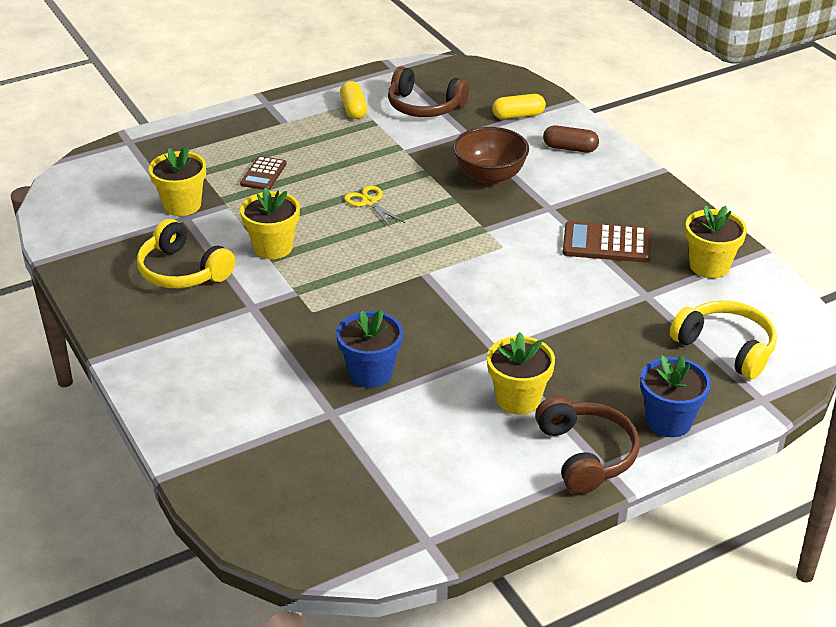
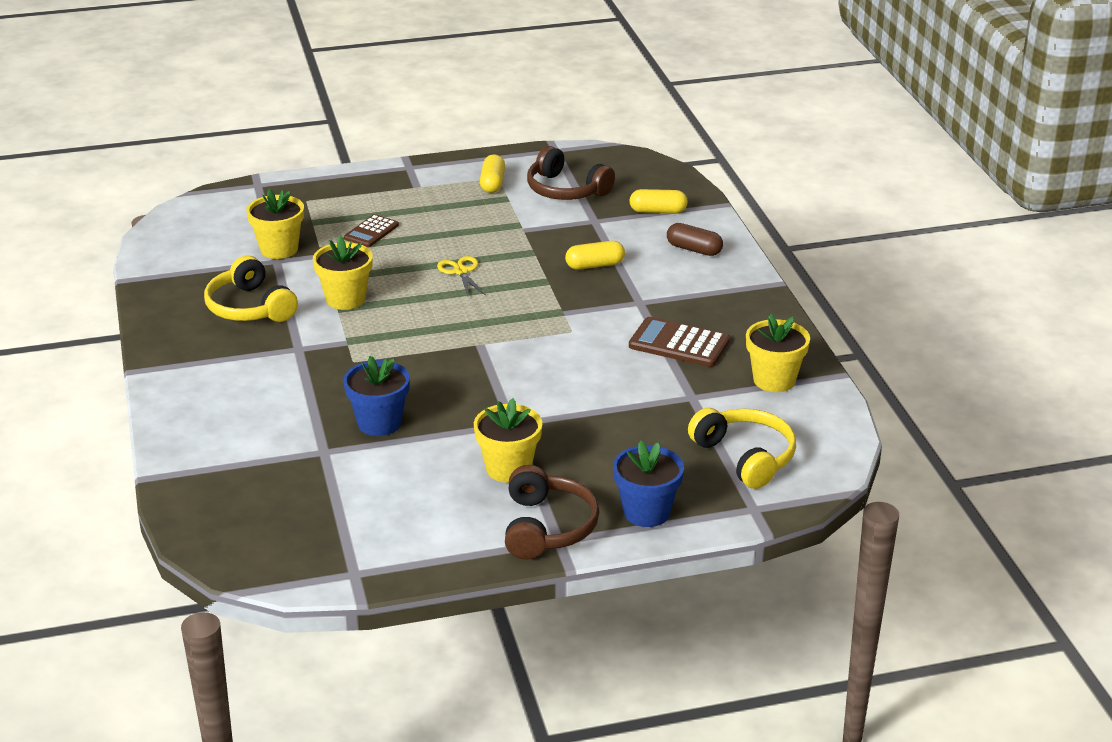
camera: 15 degrees right, 5 degrees down
brown bowl [453,127,529,186] -> yellow capsule [565,241,625,270]

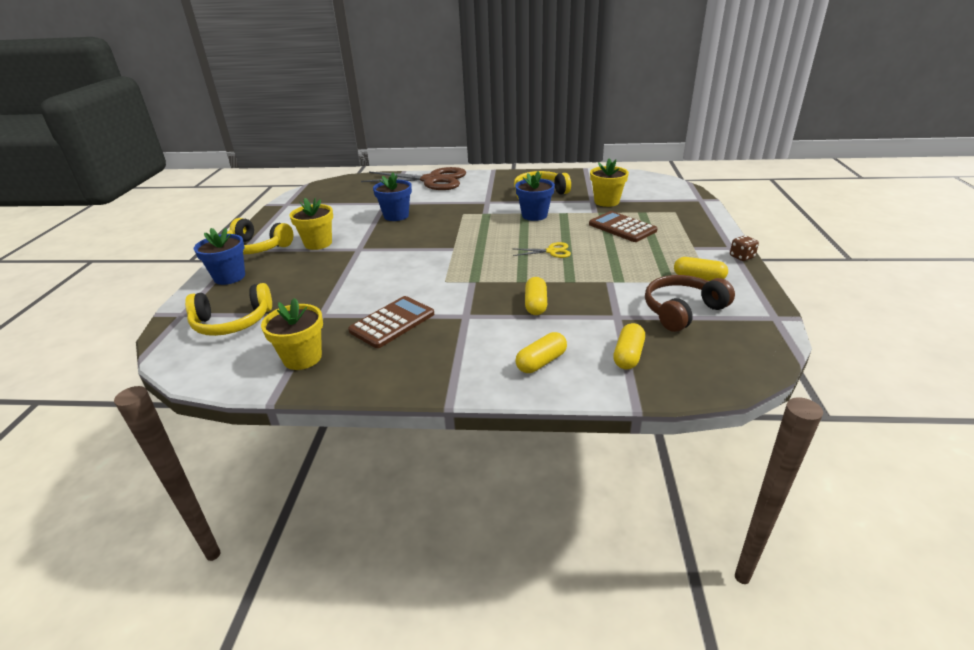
camera: 110 degrees right, 0 degrees up
yellow flower pot [313,236,373,310] -> blue flower pot [515,171,555,221]
brown calculator [344,214,399,247] -> brown calculator [589,211,657,242], size x1.54
brown headphones [505,465,599,560] -> yellow headphones [227,218,293,254]
brown capsule [667,223,723,256] -> yellow capsule [516,332,567,373]
none -> brown scissors [361,167,466,190]
none -> brown dice [730,235,759,261]

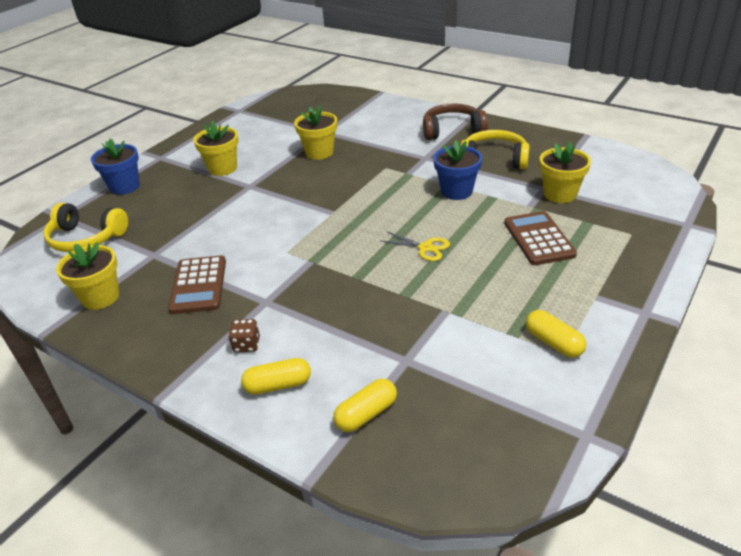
camera: 30 degrees right, 5 degrees up
yellow headphones [227,218,293,254] -> none
brown calculator [348,296,434,348] -> brown calculator turned 105 degrees clockwise [168,255,226,314]
brown scissors [361,167,466,190] -> none
blue flower pot [373,172,412,221] -> yellow flower pot [294,105,337,160]
yellow capsule [525,277,547,315] -> none
brown headphones [645,275,735,332] -> brown headphones moved to [423,104,488,140]
brown dice [730,235,759,261] -> brown dice moved to [228,319,260,353]

